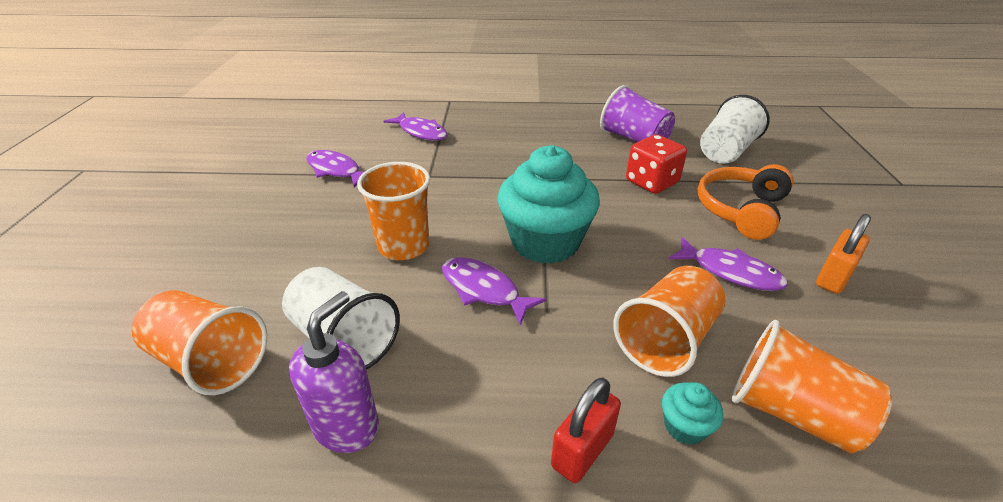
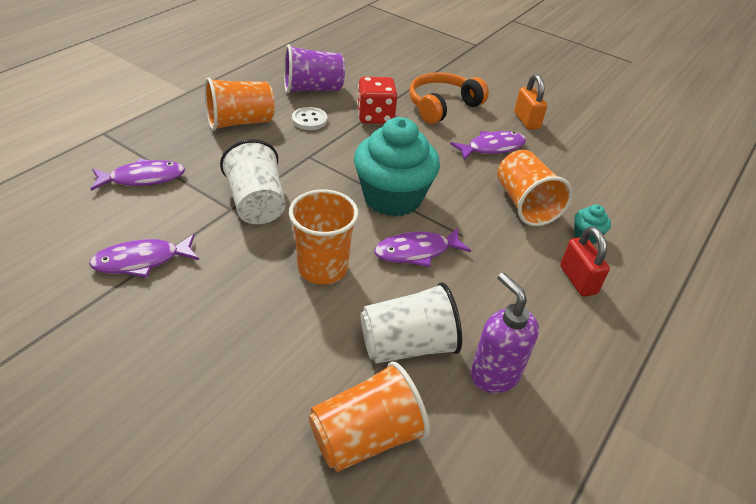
camera: 60 degrees left, 5 degrees up
orange headphones [697,164,794,240] -> orange headphones turned 75 degrees clockwise [409,72,489,124]
white cup [700,95,770,164] -> white cup moved to [220,139,285,224]
orange cup [732,320,892,454] -> orange cup moved to [205,77,275,131]
none -> white button [292,107,327,130]

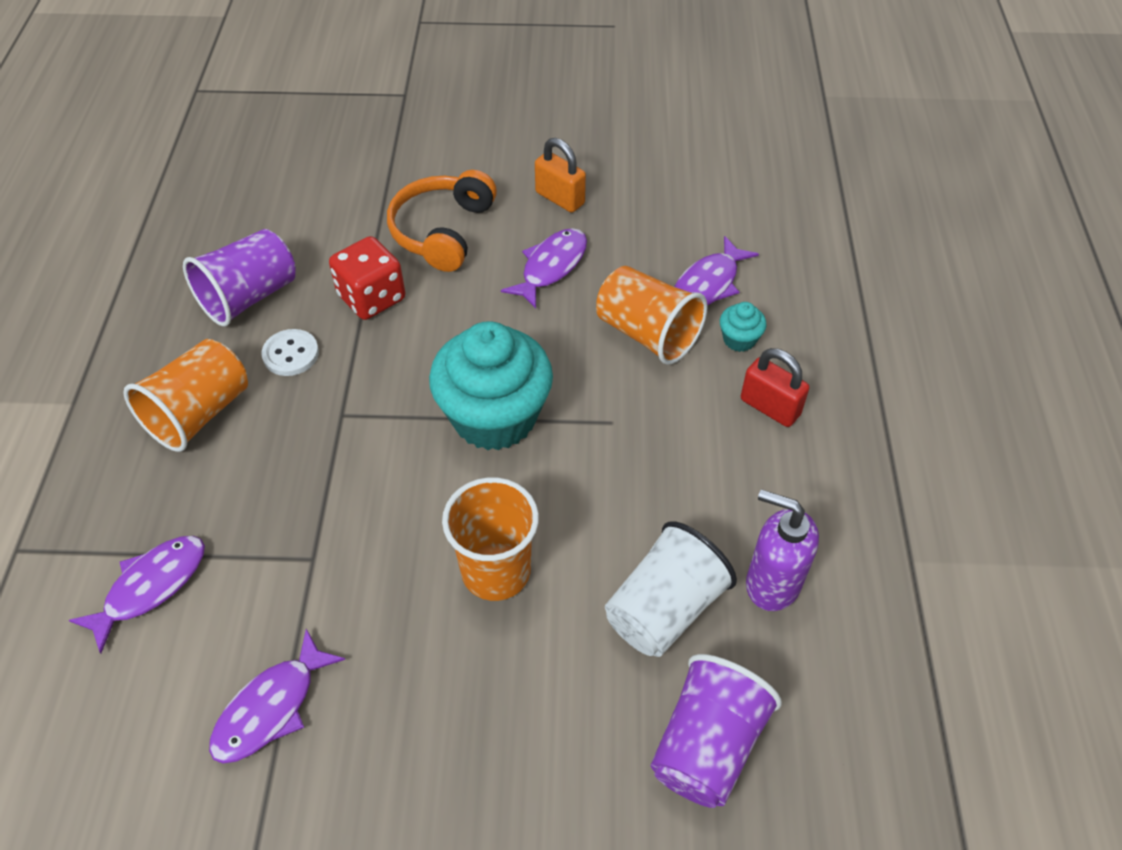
camera: 30 degrees left, 10 degrees up
white cup [220,139,285,224] -> none
orange cup [309,362,430,472] -> purple cup [651,654,782,808]
purple fish [374,227,471,267] -> purple fish moved to [674,236,759,306]

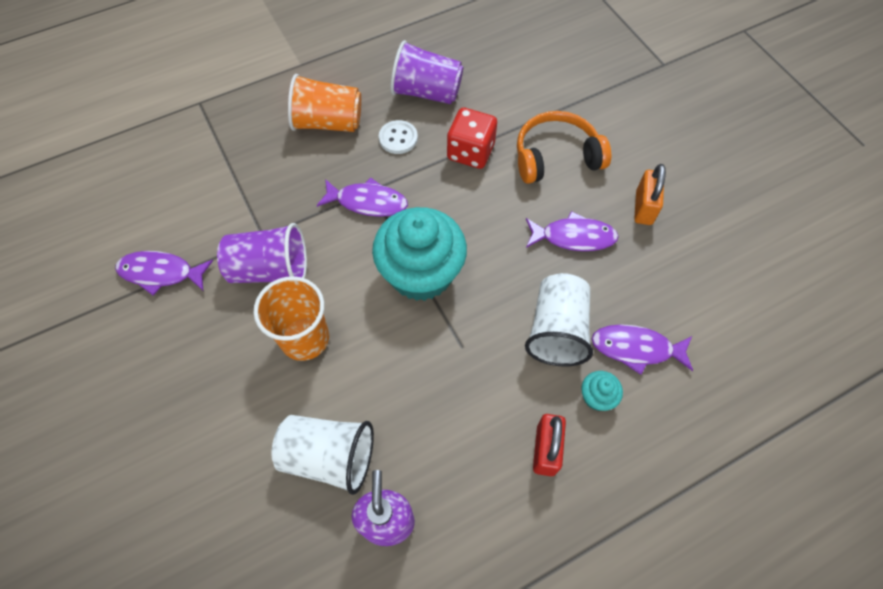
camera: 60 degrees right, 10 degrees up
purple fish [69,536,205,654] -> purple fish moved to [317,177,408,217]
orange cup [596,266,707,365] -> white cup [525,273,593,367]
purple cup [651,654,782,808] -> purple cup moved to [217,223,307,283]

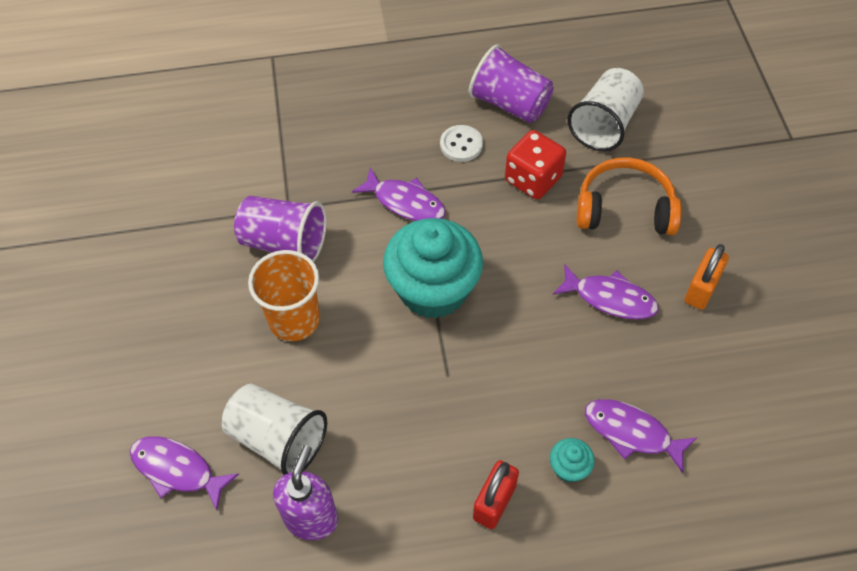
camera: 20 degrees right, 5 degrees down
purple fish [115,251,213,295] -> purple fish moved to [130,436,239,511]
orange cup [288,74,361,132] -> none
white cup [525,273,593,367] -> white cup moved to [567,68,644,151]

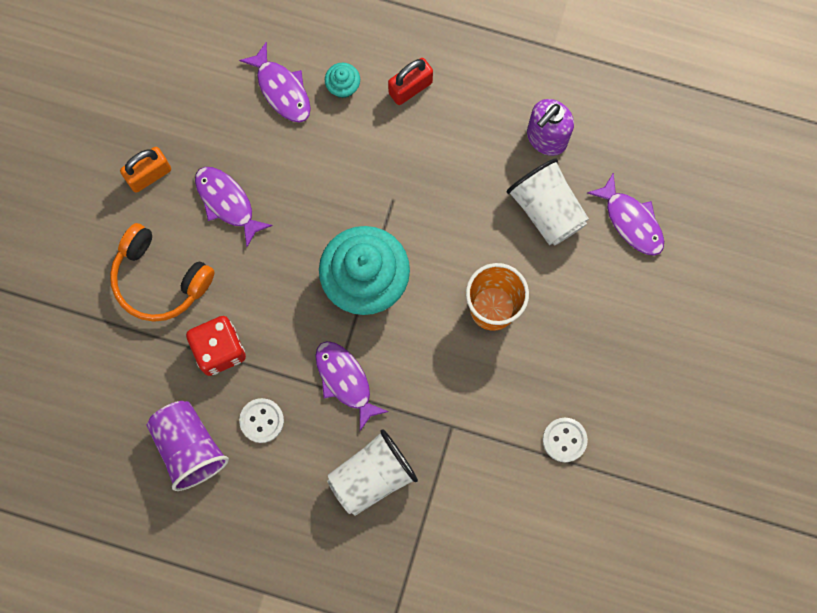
camera: 155 degrees left, 20 degrees up
purple cup [234,196,327,262] -> none
white cup [567,68,644,151] -> white cup moved to [327,429,418,516]
none -> white button [543,418,588,462]

